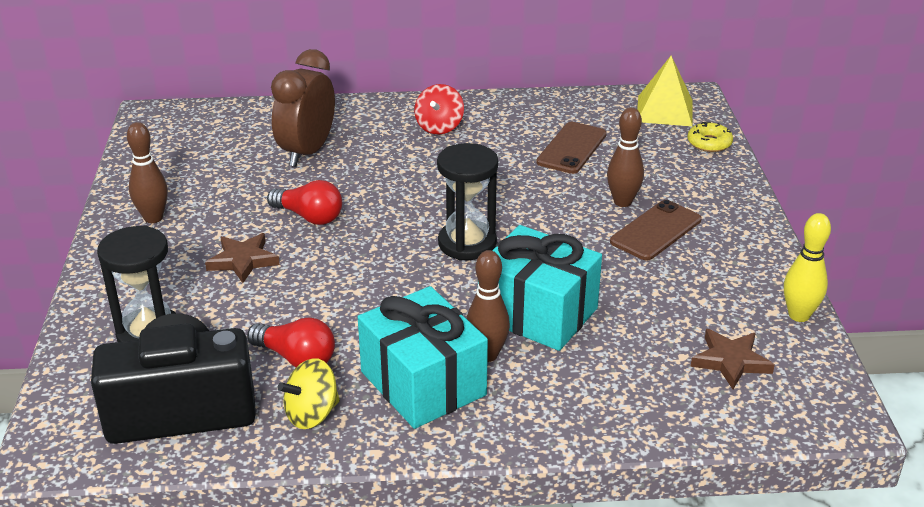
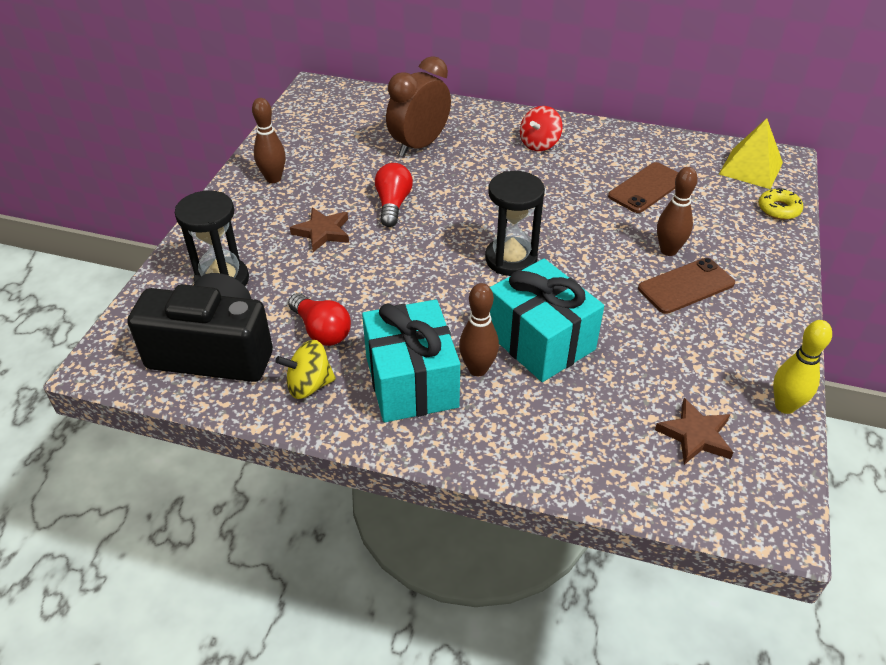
camera: 20 degrees right, 10 degrees up
red light bulb [267,180,342,225] -> red light bulb turned 135 degrees counterclockwise [375,163,413,227]

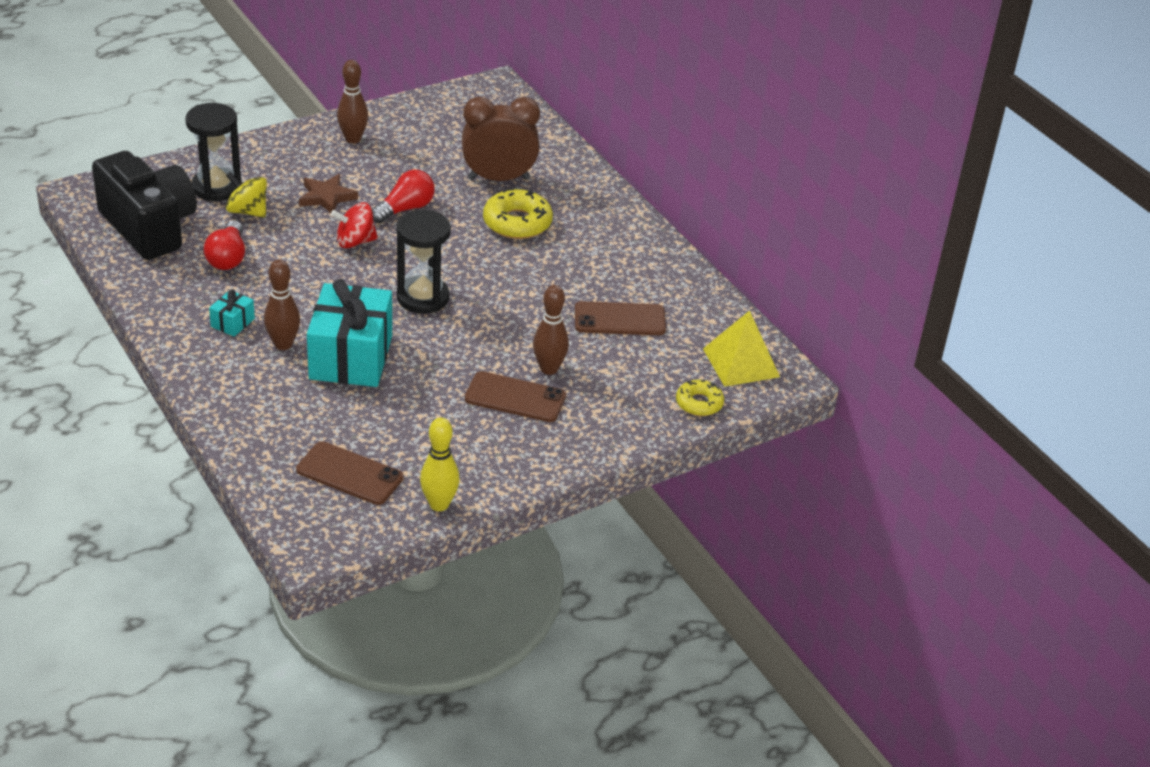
camera: 40 degrees right, 5 degrees down
yellow spinning top [275,340,336,399] -> yellow spinning top moved to [226,172,267,218]
turquoise gift [362,299,460,422] -> turquoise gift [209,290,255,337], size x0.43
red spinning top [520,106,563,151] -> red spinning top moved to [331,202,378,248]
brown star [655,398,734,465] -> brown phone [296,441,403,505]
none -> yellow donut [483,188,553,239]

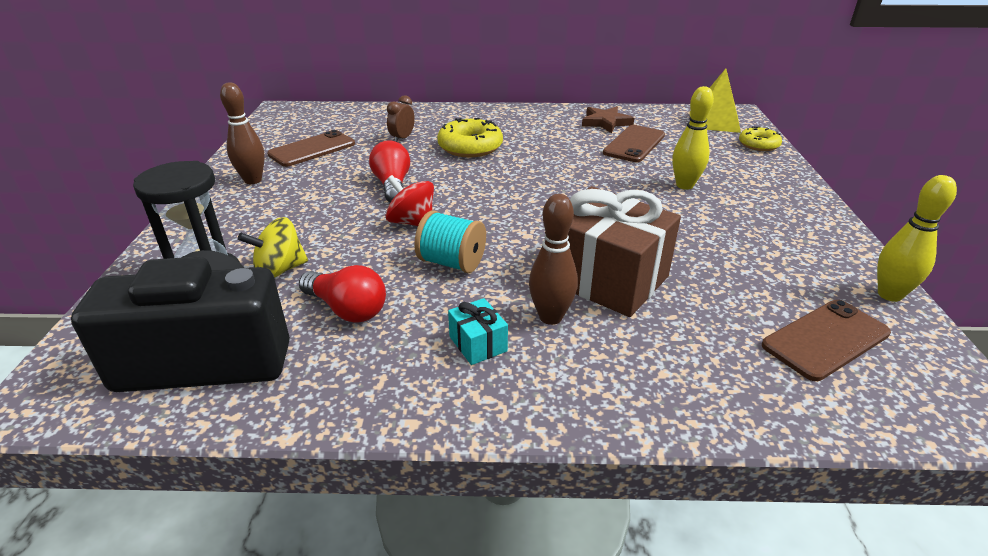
camera: 55 degrees left, 5 degrees down
brown star [299,174,358,213] -> brown star moved to [582,106,634,133]
turquoise gift [307,279,392,387] -> brown gift [545,186,681,317]
red spinning top [331,202,378,248] -> red spinning top turned 105 degrees clockwise [385,175,434,226]
black hourglass [397,210,451,314] -> none
brown clock [462,97,540,181] -> brown clock [387,95,415,142], size x0.47
brown phone [465,371,566,422] -> brown phone moved to [267,130,355,167]
brown bowling pin [533,285,569,375] -> yellow bowling pin [672,86,714,190]
none -> turquoise spool [414,210,486,273]

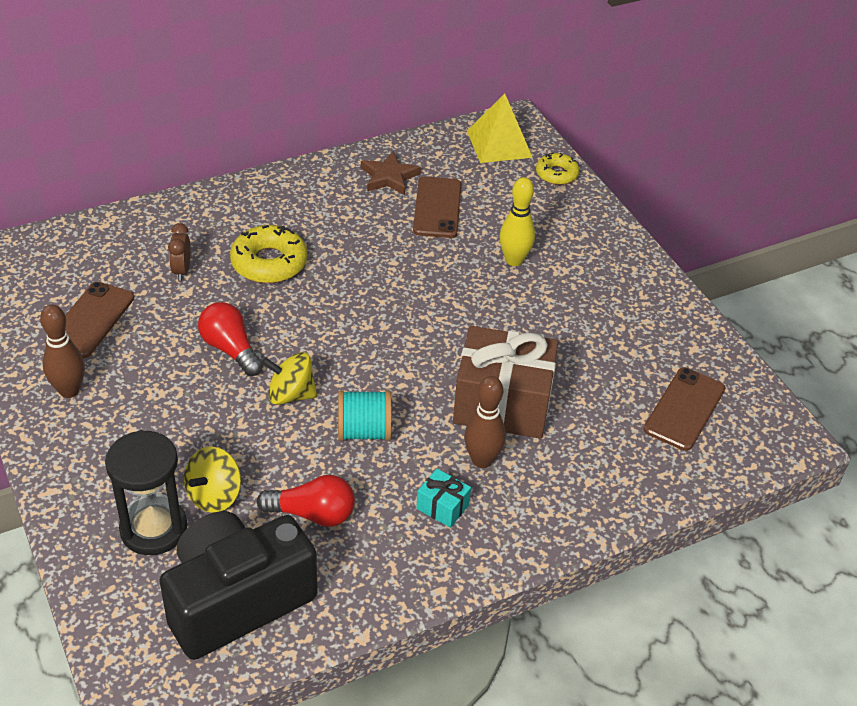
camera: 30 degrees left, 10 degrees up
red spinning top [385,175,434,226] -> yellow spinning top [262,352,317,405]
yellow bowling pin [877,175,957,302] -> none

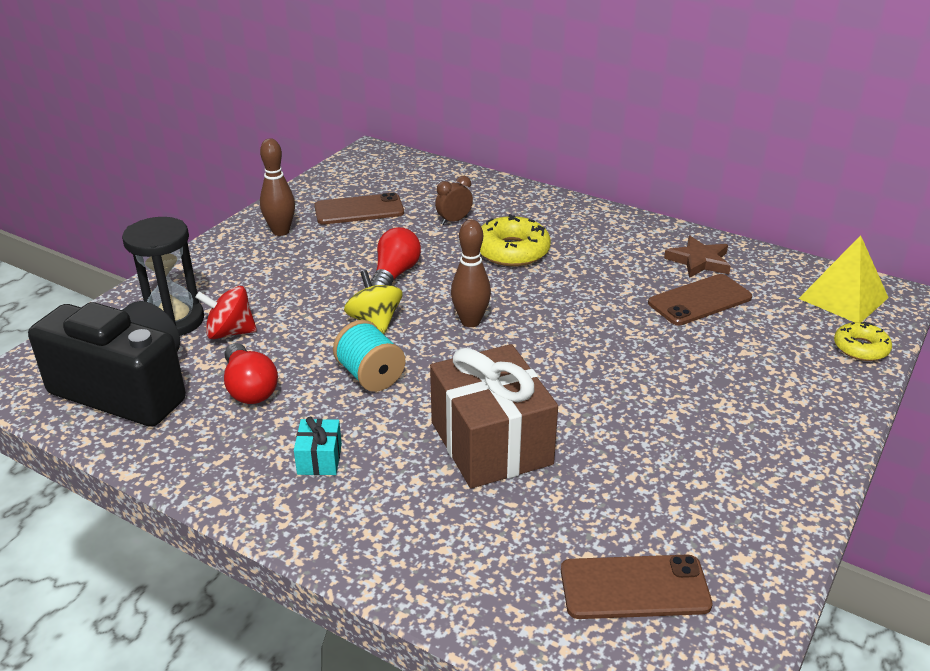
camera: 60 degrees right, 10 degrees down
yellow spinning top [184,447,241,513] -> red spinning top [195,286,257,339]
brown bowling pin [464,376,506,468] -> brown bowling pin moved to [451,220,491,327]
yellow bowling pin [499,177,535,266] -> none

